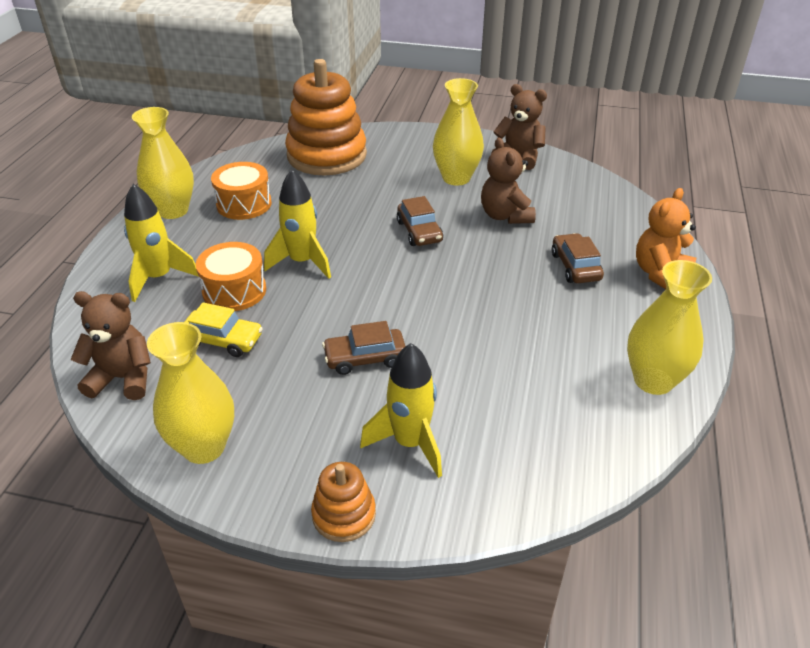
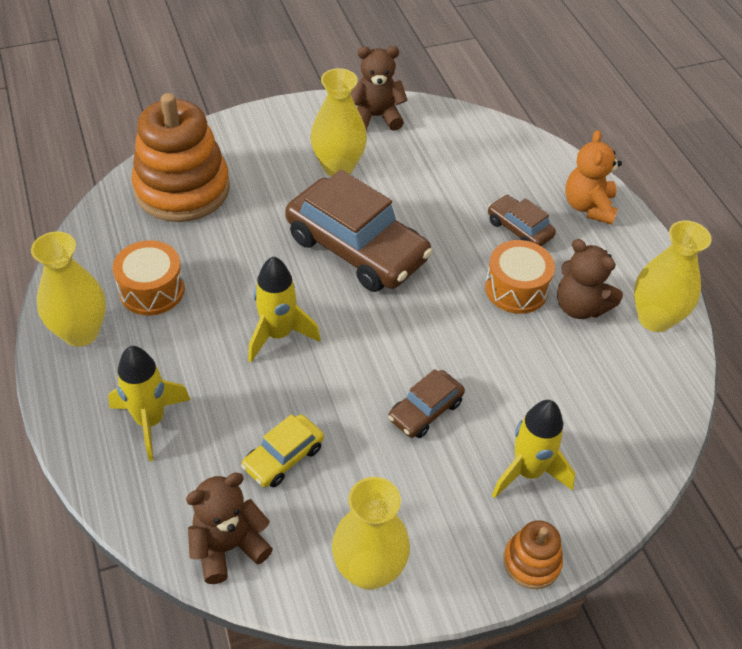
camera: 35 degrees left, 10 degrees up
yellow car [184,302,263,357] -> yellow car turned 150 degrees clockwise [241,414,324,487]
orange drum [196,242,266,311] -> orange drum moved to [485,240,555,314]
brown car [397,196,443,246] -> brown car [285,170,432,292], size x2.07
brown teddy bear [481,137,536,224] -> brown teddy bear moved to [557,239,623,319]

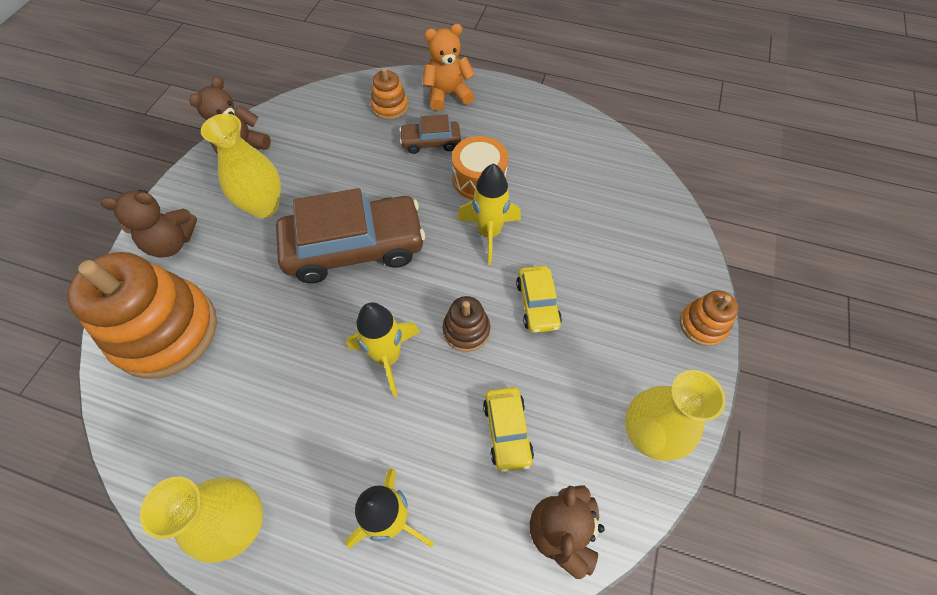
camera: 50 degrees left, 10 degrees up
orange drum [113,240,185,315] -> none
brown car [388,369,465,438] -> yellow car [516,266,562,333]
yellow rocket [492,400,575,498] -> yellow rocket moved to [457,163,521,265]
brown teddy bear [557,239,623,319] -> brown teddy bear moved to [101,190,197,258]
orange teddy bear [565,130,622,225] -> orange teddy bear turned 120 degrees clockwise [423,24,475,111]
yellow vase [634,220,712,332] -> none
none -> orange stacking toy [371,68,408,120]
none -> brown stacking toy [443,296,490,352]

